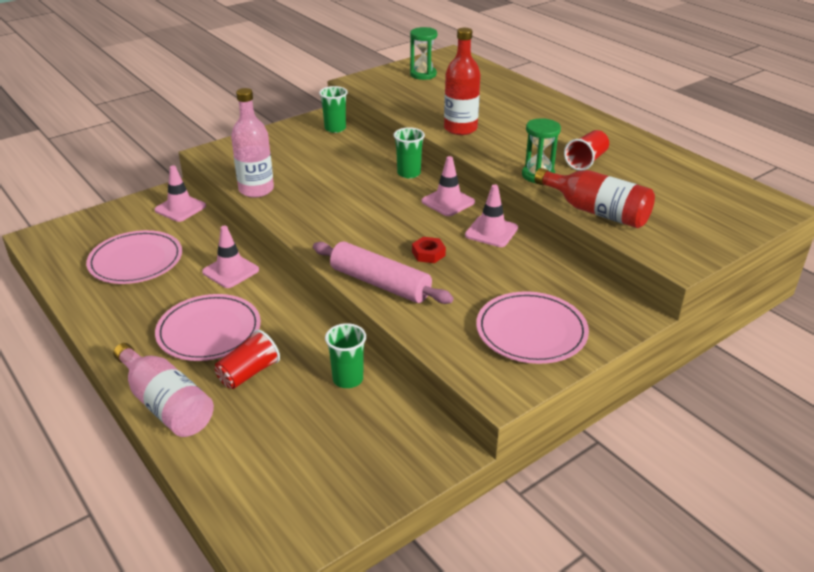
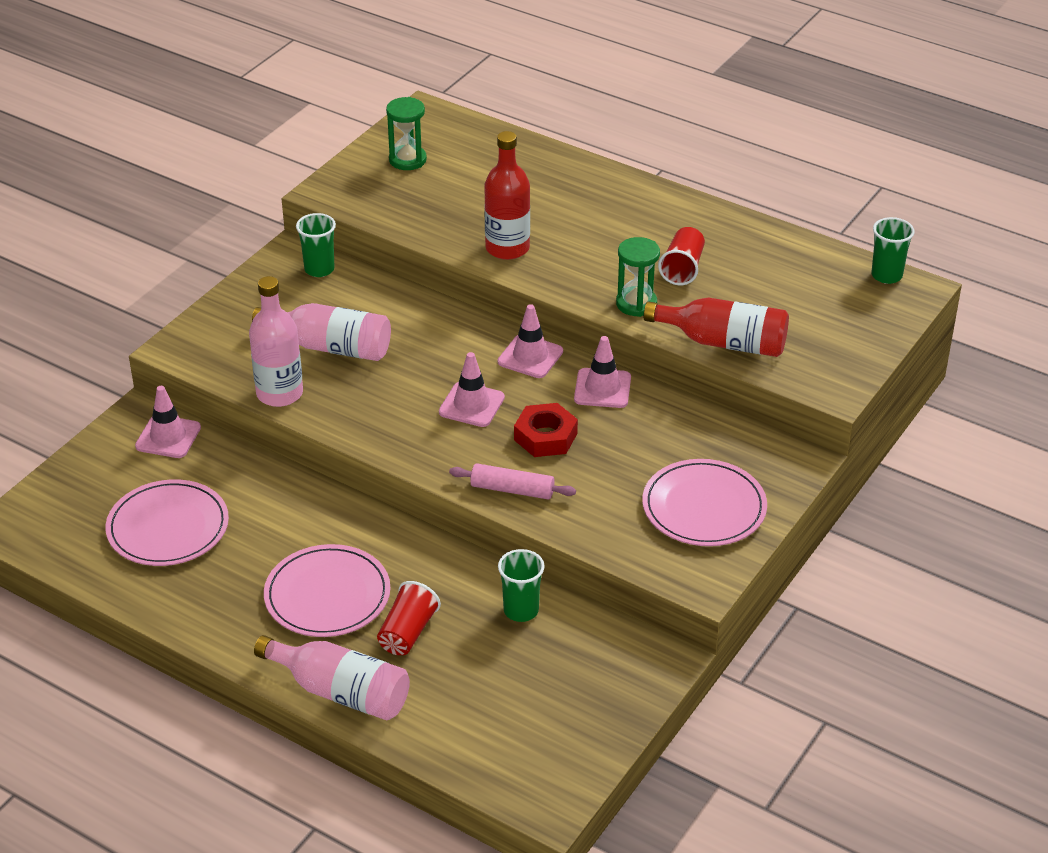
camera: 20 degrees left, 5 degrees up
pink traffic cone [202,225,259,288] -> pink traffic cone moved to [439,352,505,427]
pink rolling pin [313,241,454,304] -> pink rolling pin [449,463,576,500], size x0.65
green cup [393,127,425,178] -> green cup moved to [871,217,914,284]
red nut [412,237,446,263] -> red nut [514,403,578,457], size x1.55
none -> pink bottle [252,303,391,361]

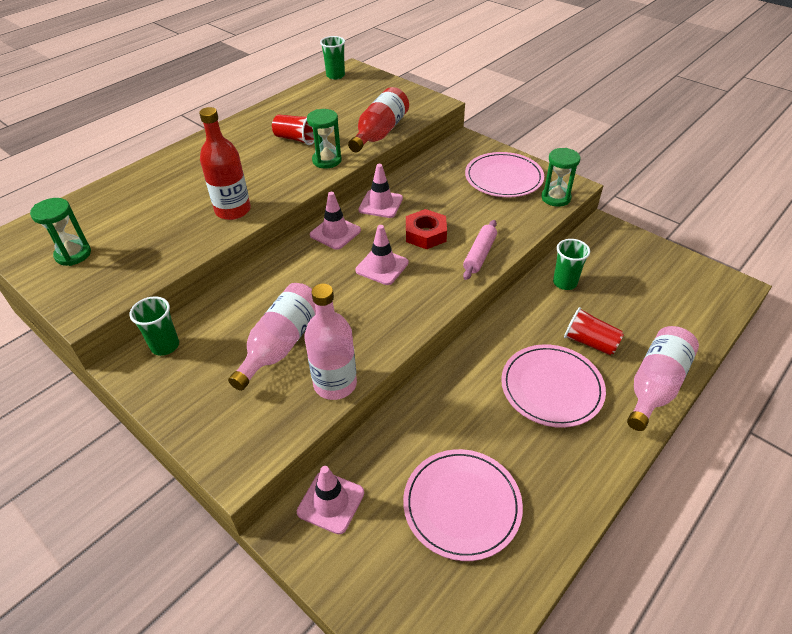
camera: 80 degrees left, 5 degrees up
none -> green hourglass [541,148,580,207]

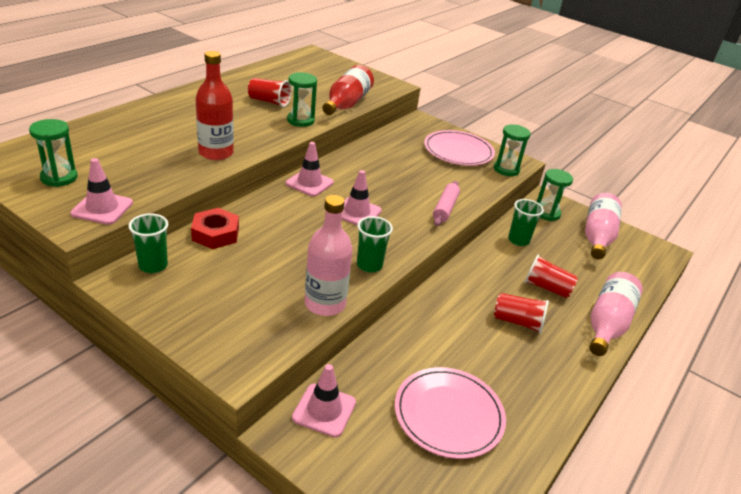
camera: 10 degrees left, 10 degrees down
pink bottle [228,283,316,391] -> pink bottle moved to [585,193,622,259]
green cup [320,36,345,80] -> green cup moved to [357,216,393,273]
pink traffic cone [358,164,403,218] -> pink traffic cone moved to [70,158,133,225]
red nut [406,209,447,249] -> red nut moved to [191,208,239,249]
pink plate [501,344,606,428] -> red cup [494,293,549,334]
none -> green hourglass [537,169,573,221]

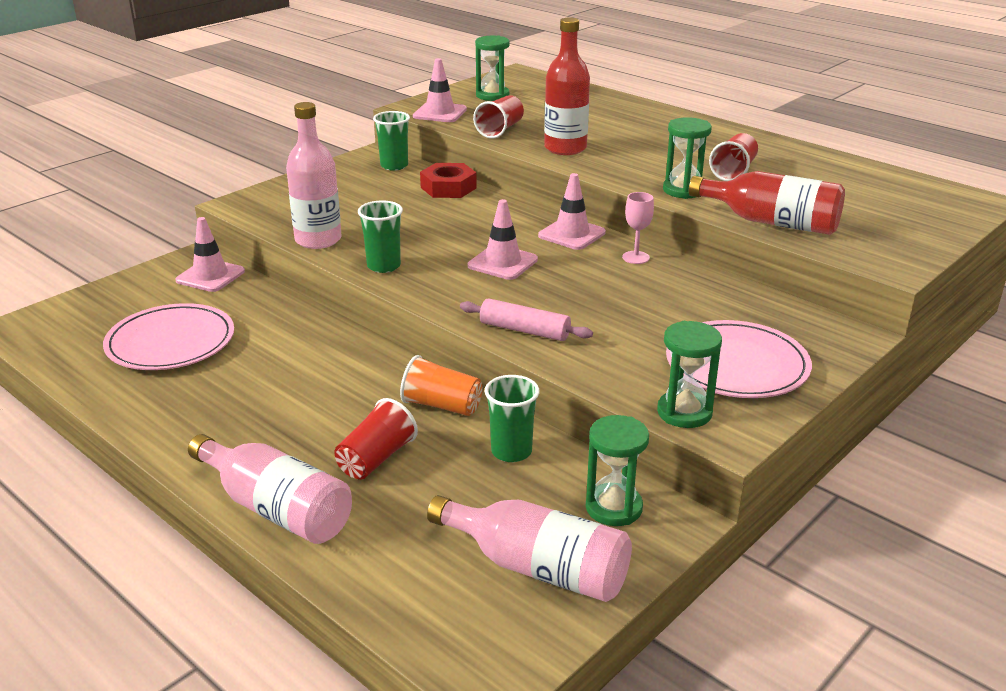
camera: 100 degrees right, 5 degrees down
red cup [494,293,549,334] -> red cup moved to [473,95,524,139]
none -> orange cup [400,355,483,416]
none -> pink goblet [622,192,654,264]

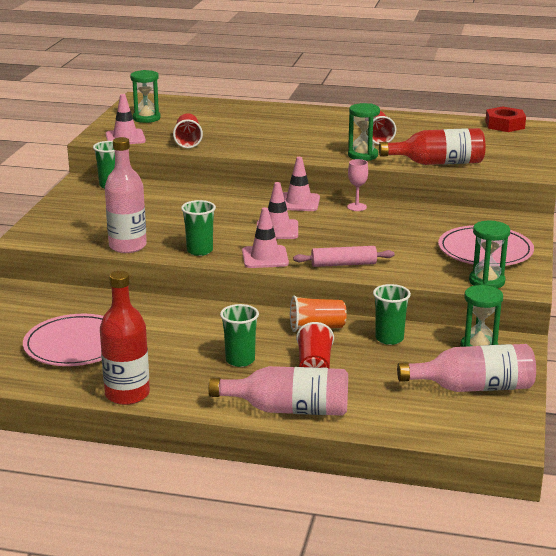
camera: 30 degrees left, 5 degrees down
pink traffic cone [175,217,245,292] -> pink traffic cone moved to [242,207,289,268]
red nut [420,163,477,198] -> red nut moved to [485,106,526,132]
red bottle [544,17,590,155] -> red bottle moved to [100,271,150,405]
none -> green cup [220,304,259,367]

